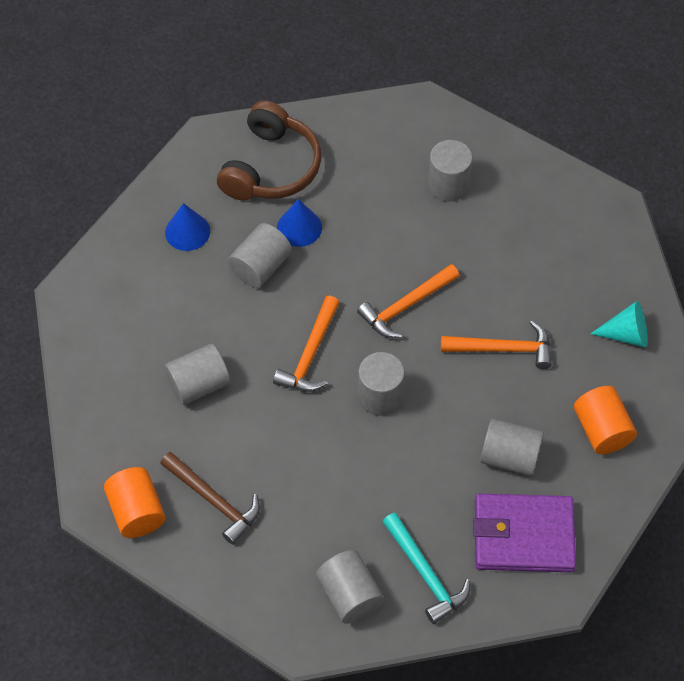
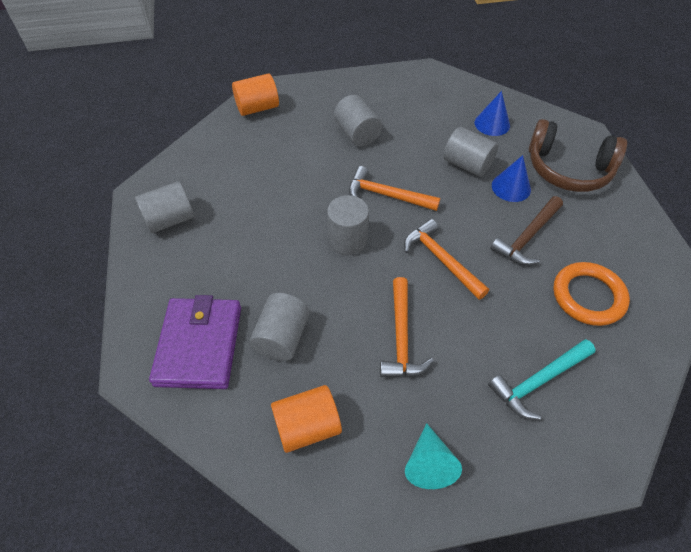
camera: 90 degrees right, 5 degrees down
brown hammer [160,452,260,545] -> brown hammer moved to [490,196,563,265]
turquoise hammer [382,513,470,624] -> turquoise hammer moved to [488,339,596,420]
grey cylinder [428,140,473,202] -> orange ring [553,262,630,326]

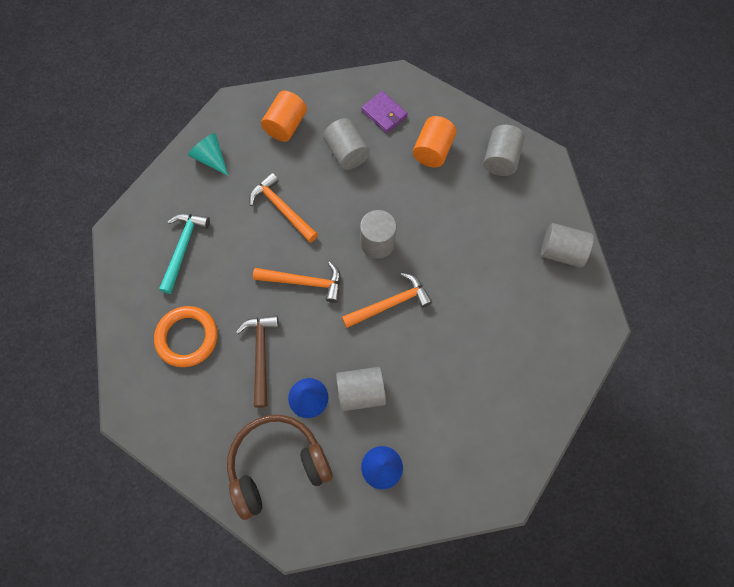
camera: 135 degrees right, 15 degrees up
purple wallet [149,295,241,389] -> purple wallet [361,91,408,133], size x0.57
orange cylinder [232,73,279,116] -> orange cylinder moved to [413,116,456,168]
grey cylinder [334,95,382,146] -> grey cylinder moved to [541,223,594,268]

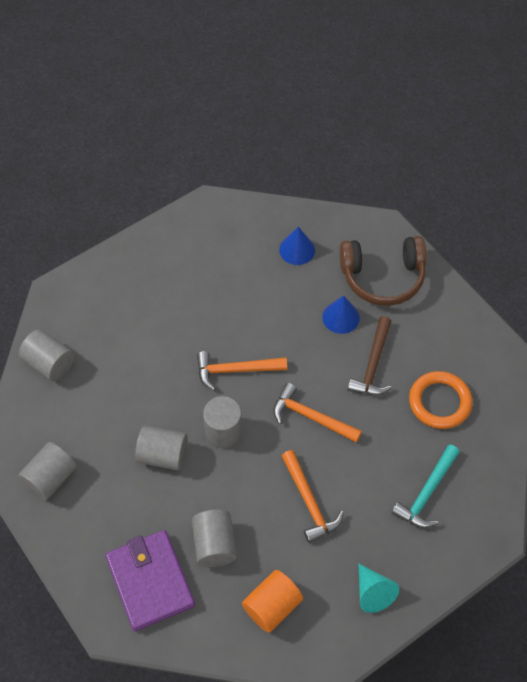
camera: 160 degrees left, 10 degrees down
grey cylinder [336,367,386,411] -> grey cylinder moved to [135,425,188,470]
purple wallet [361,91,408,133] -> purple wallet [105,530,195,631], size x1.76
orange cylinder [413,116,456,168] -> none

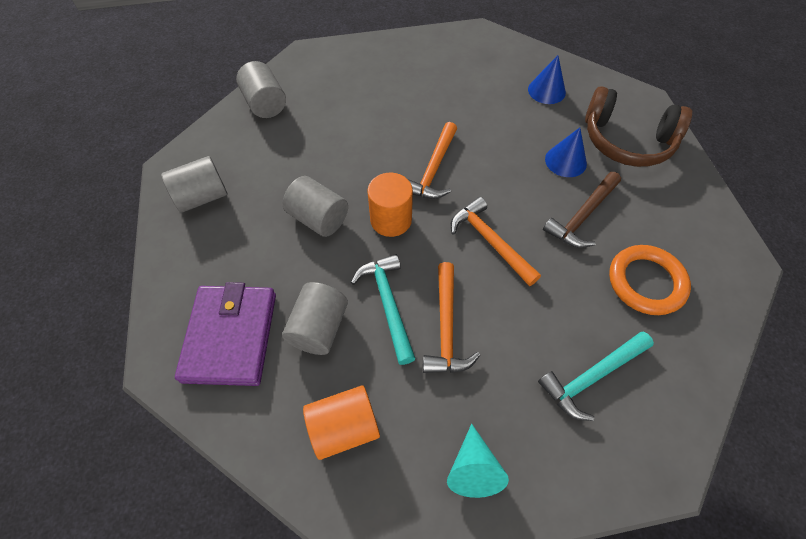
camera: 25 degrees right, 0 degrees up
orange hammer [197,351,287,391] -> orange hammer turned 90 degrees counterclockwise [408,122,457,199]
grey cylinder [203,396,242,448] -> orange cylinder [367,173,413,237]
none -> turquoise hammer [351,254,416,365]

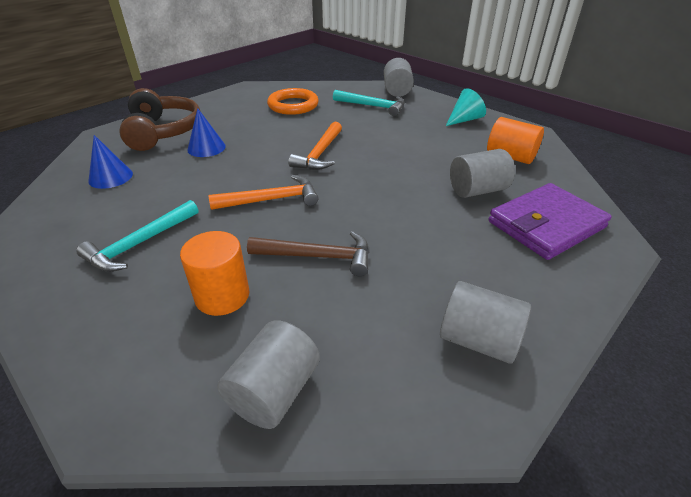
camera: 125 degrees left, 20 degrees down
grey cylinder [283,176,348,237] -> grey cylinder moved to [384,58,414,97]
turquoise hammer [351,254,416,365] -> turquoise hammer moved to [76,200,199,272]
orange cylinder [367,173,413,237] -> orange cylinder moved to [180,231,249,316]
orange hammer [423,262,480,373] -> none
brown hammer [543,172,621,248] -> brown hammer moved to [247,231,369,276]

